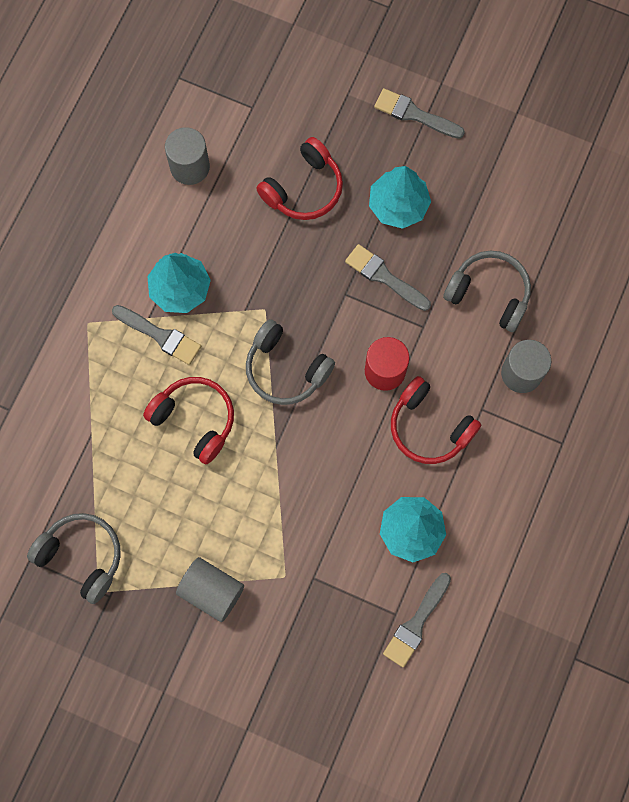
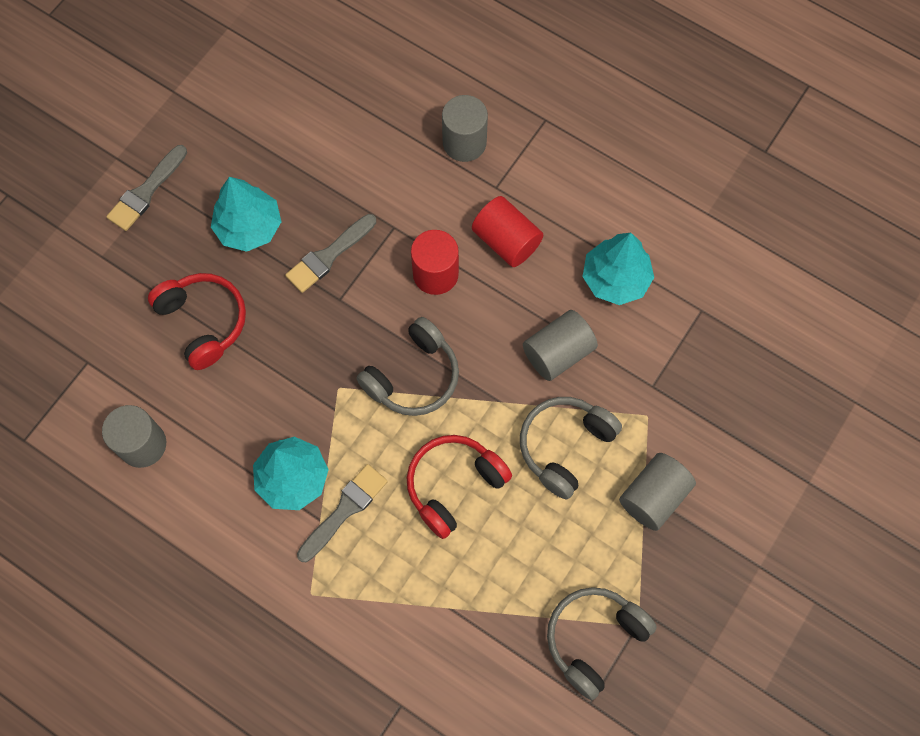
camera: 80 degrees left, 5 degrees down
grey brush [383,573,451,667] -> none
red headphones [391,376,481,464] -> red cylinder [472,196,543,267]
grey headphones [443,251,531,332] -> grey headphones moved to [520,397,622,499]
none -> grey cylinder [523,310,598,381]

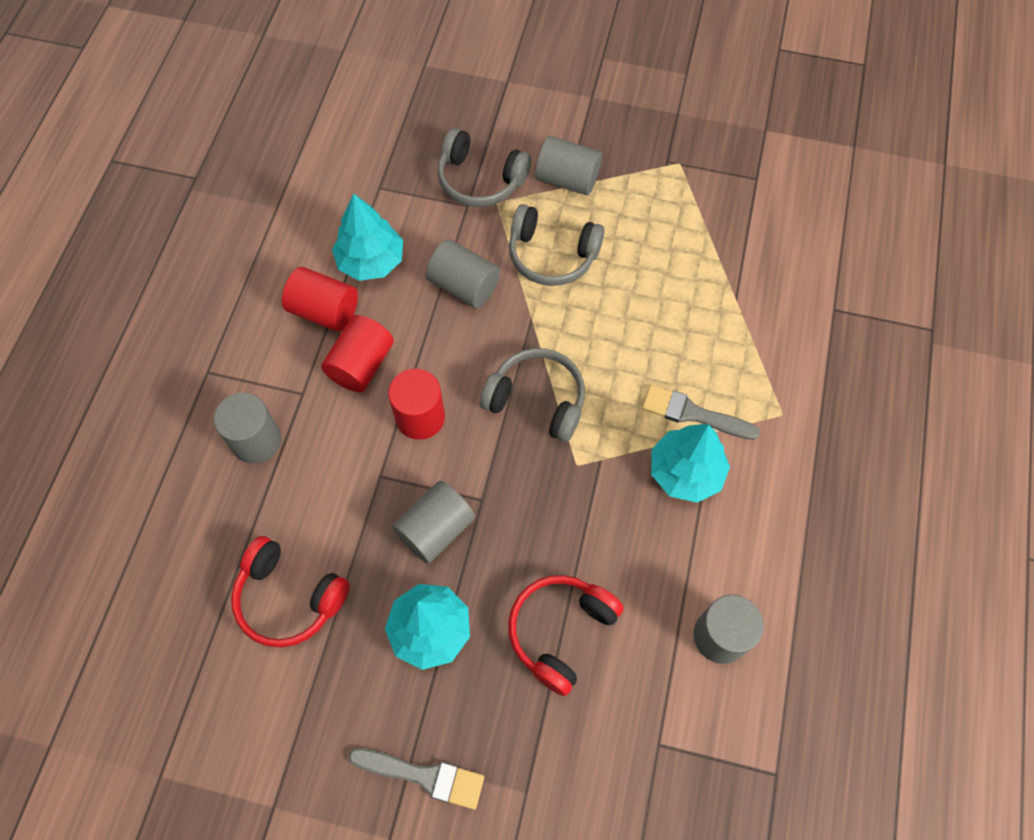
camera: 110 degrees left, 5 degrees down
grey brush [285,214,376,293] -> grey cylinder [392,481,475,564]
red headphones [407,435,512,539] -> red headphones moved to [231,536,350,648]
grey headphones [547,587,657,700] -> grey headphones moved to [437,128,531,207]
none -> red cylinder [282,267,358,332]

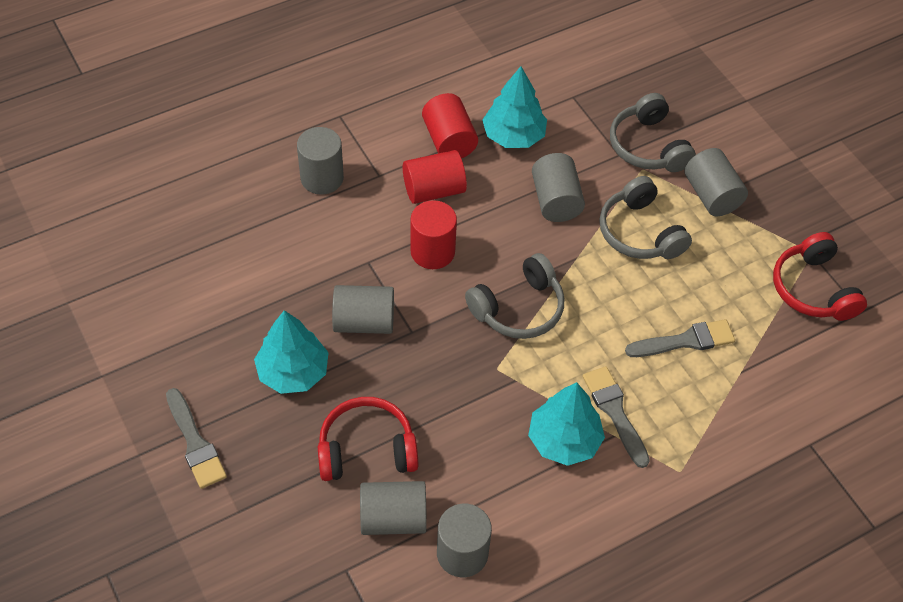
camera: 45 degrees right, 10 degrees down
red headphones [231,536,350,648] -> red headphones moved to [773,232,867,321]
grey headphones [480,348,585,442] -> grey headphones turned 75 degrees clockwise [465,253,564,339]
none -> grey cylinder [360,481,427,535]
none -> grey brush [625,319,735,357]

